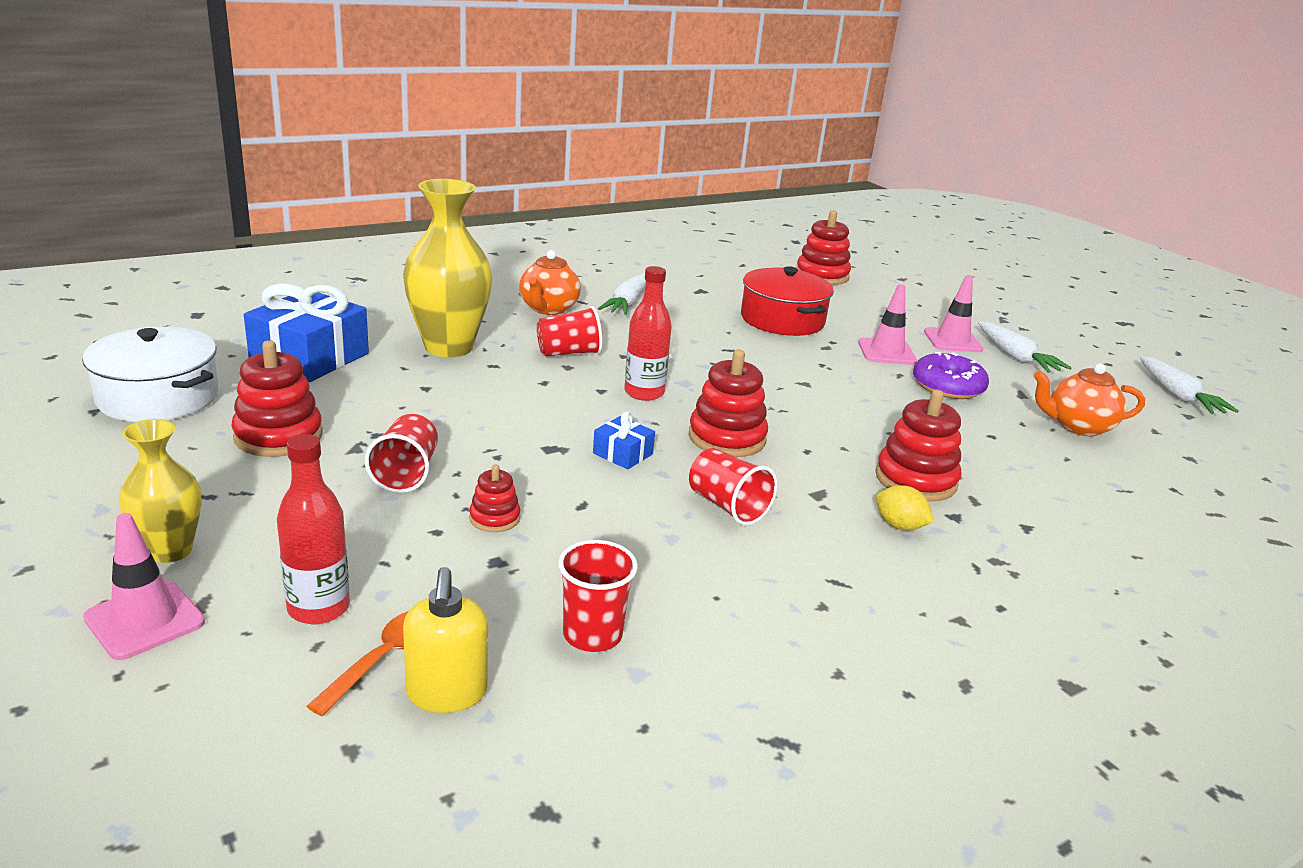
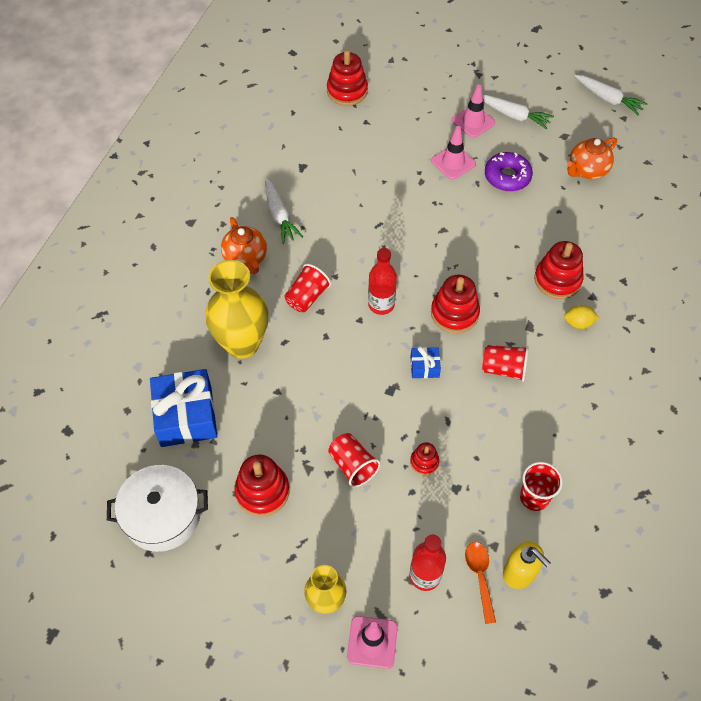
camera: 35 degrees left, 30 degrees up
red pot [741,266,834,336] -> none

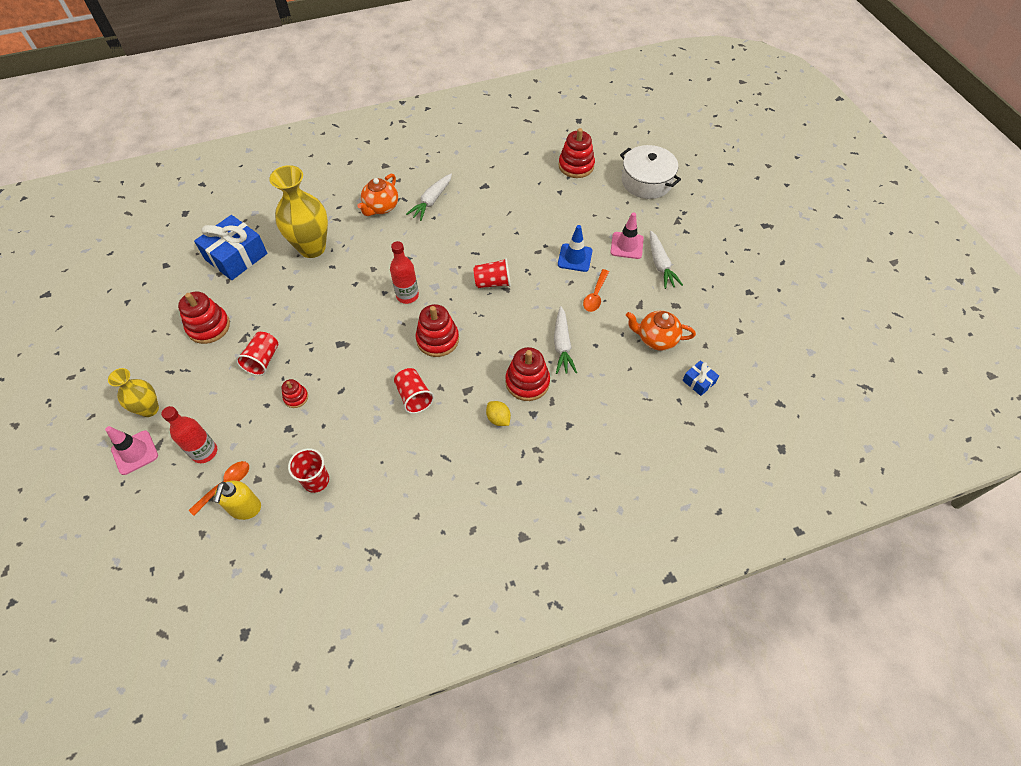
camera: 50 degrees right, 0 degrees up
white pot [107,465,208,552] -> white pot moved to [620,145,681,199]
red cup [284,264,331,312] -> red cup moved to [473,258,511,288]
blue gift [410,346,441,378] -> blue gift moved to [682,360,719,396]
pink traffic cone [431,126,476,180] -> blue traffic cone [558,225,593,272]
purple donut [485,152,533,192] -> orange spoon [583,269,609,312]
white carrot [575,75,648,115] -> white carrot moved to [554,306,577,374]

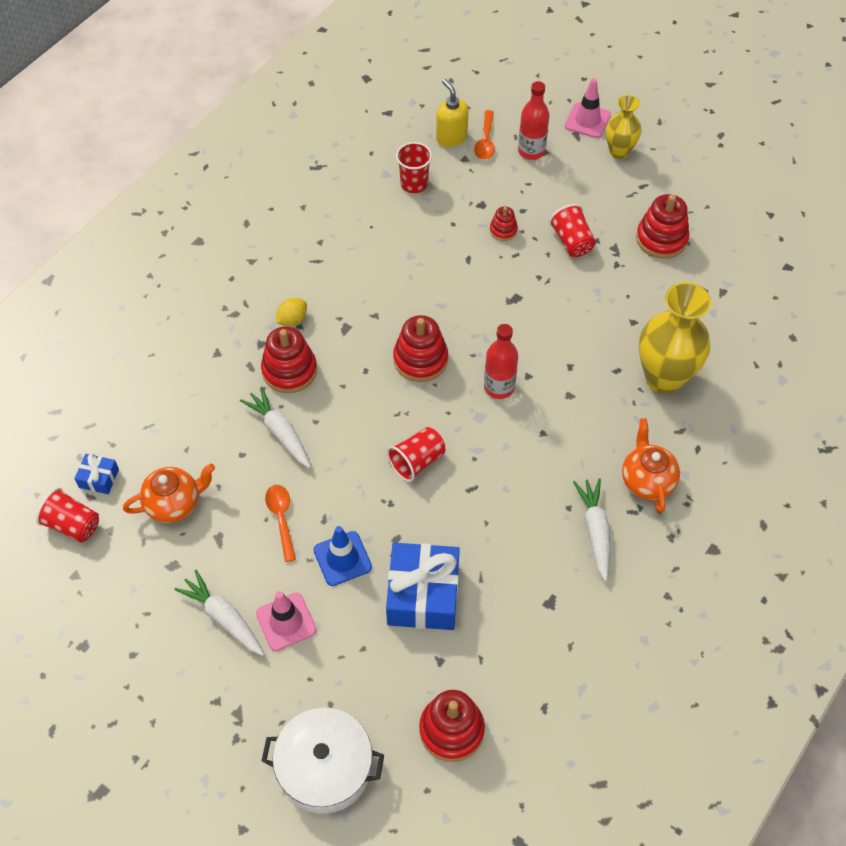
camera: 145 degrees right, 0 degrees up
blue gift [194,215,267,280] -> blue gift moved to [386,543,460,630]
red cup [394,368,434,414] -> red cup moved to [36,487,99,542]
yellow lemon [486,401,511,426] -> yellow lemon turned 60 degrees counterclockwise [276,298,307,326]

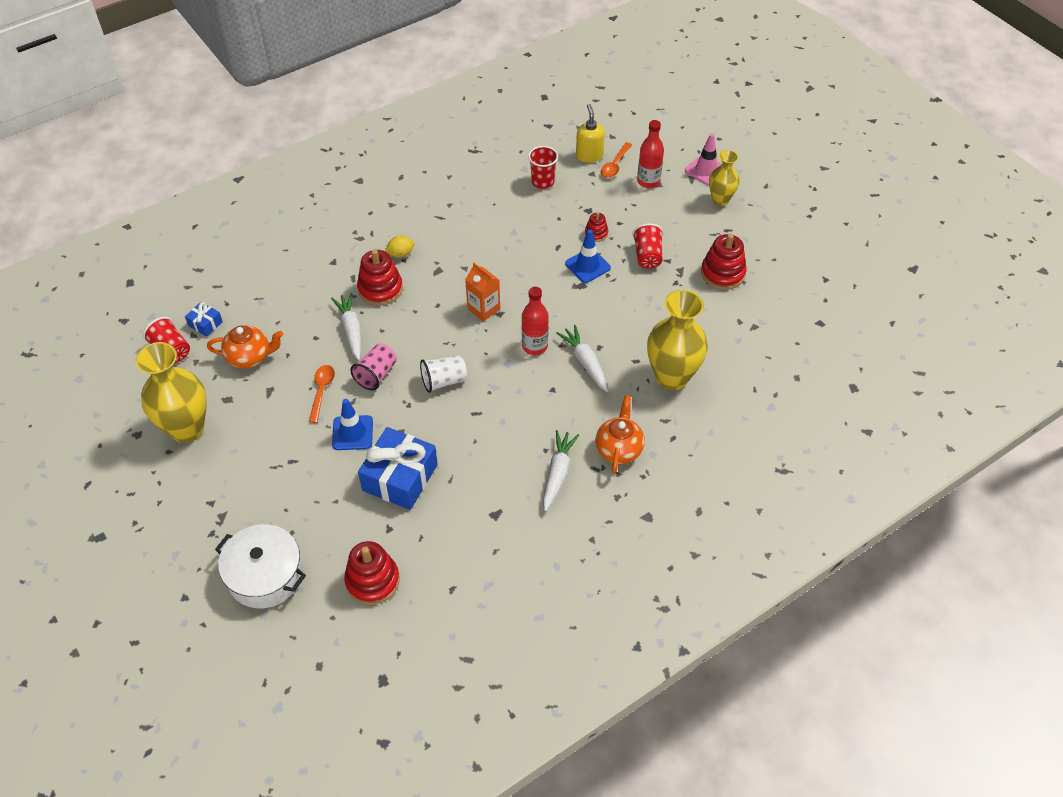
camera: 20 degrees right, 5 degrees down
white carrot [174,570,264,656] -> white carrot moved to [556,325,608,392]
pink traffic cone [256,591,317,651] -> none
red cup [387,427,445,482] -> white cup [420,355,467,393]
red stacking toy [393,315,448,382] -> orange carton [465,263,500,322]
none -> yellow vase [136,342,207,443]
none -> pink cup [350,343,397,390]
none -> blue traffic cone [565,229,611,283]

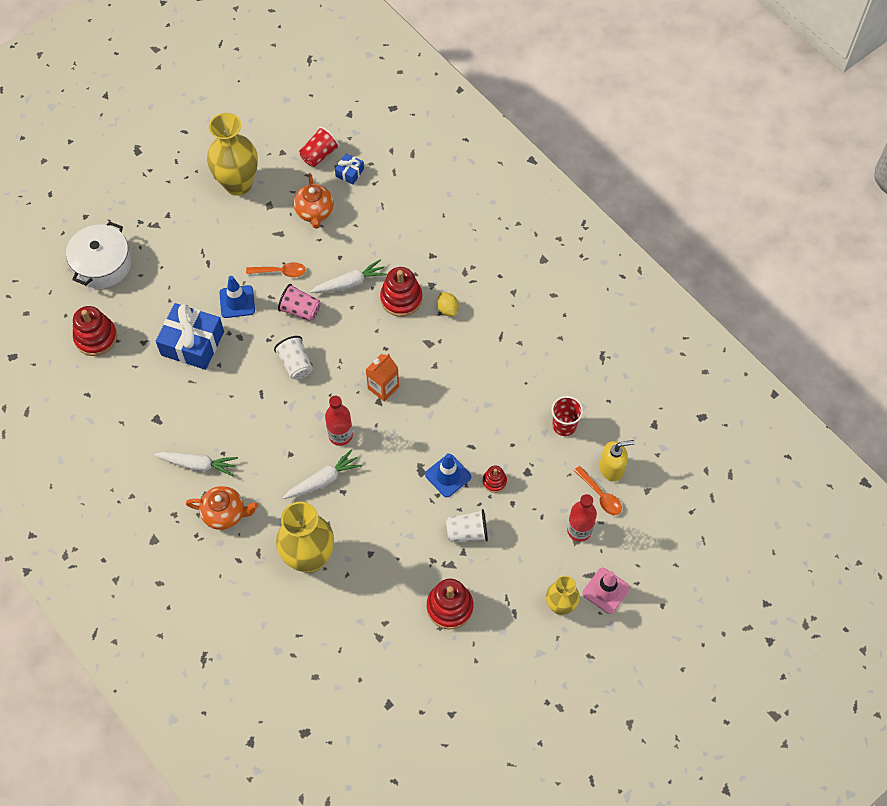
camera: 85 degrees right, 10 degrees up
orange spoon [601,142,632,178] -> orange spoon turned 150 degrees counterclockwise [574,466,622,515]
red cup [632,223,663,268] -> white cup [446,509,488,542]

